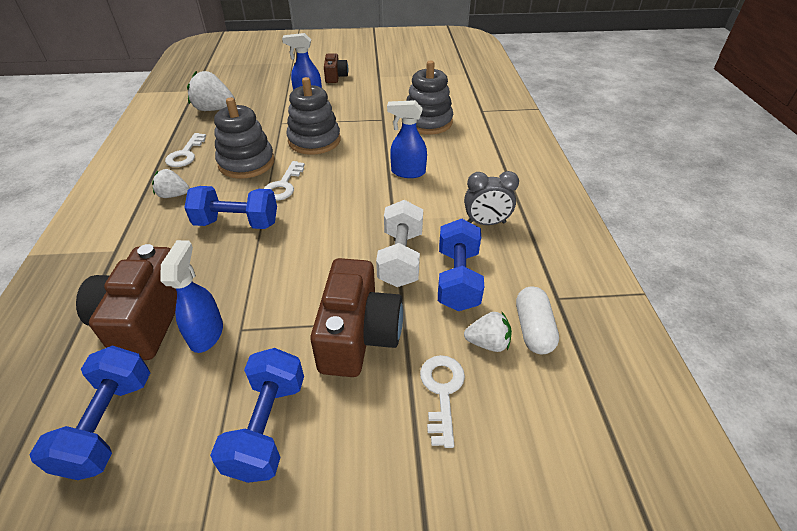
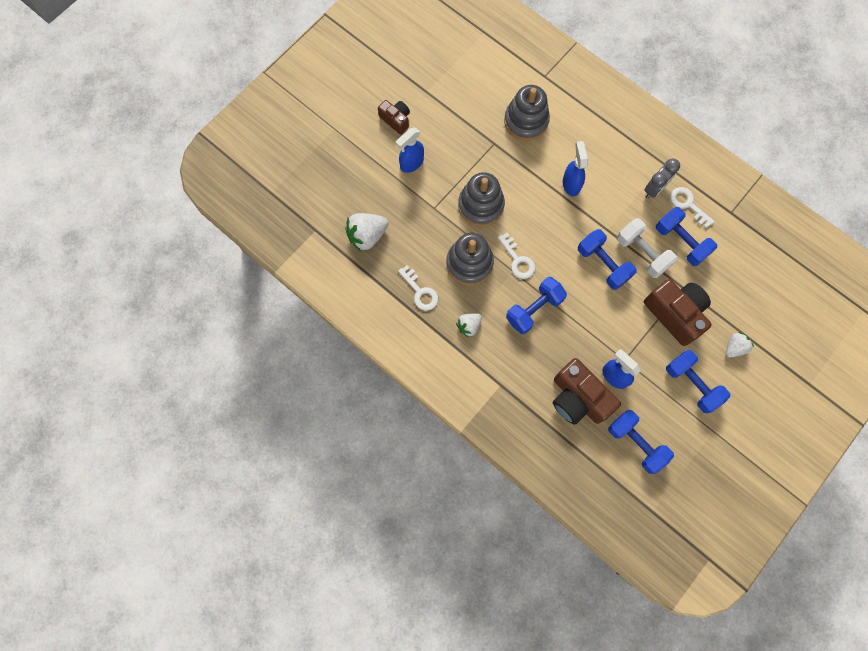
camera: 45 degrees left, 30 degrees up
blue spray bottle [387,100,427,178] -> blue spray bottle turned 120 degrees clockwise [563,141,588,197]
white key [420,355,465,448] -> white key moved to [670,187,715,228]
white strawberry [464,312,512,352] -> white strawberry moved to [726,332,754,358]
white capsule [516,286,559,354] -> none
none -> blue dumbbell [578,229,636,290]

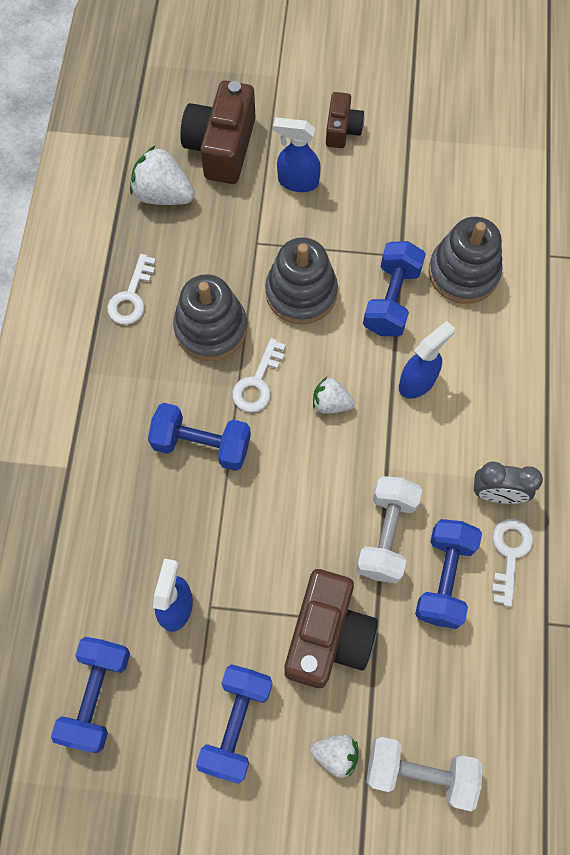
camera: 55 degrees right, 5 degrees down
white strawberry [456,313,482,338] -> white strawberry moved to [313,377,355,414]
brown camera [553,358,621,425] -> brown camera moved to [180,80,256,184]
blue dumbbell [578,229,636,290] -> blue dumbbell moved to [363,241,426,336]
none -> white dumbbell [366,737,482,811]

